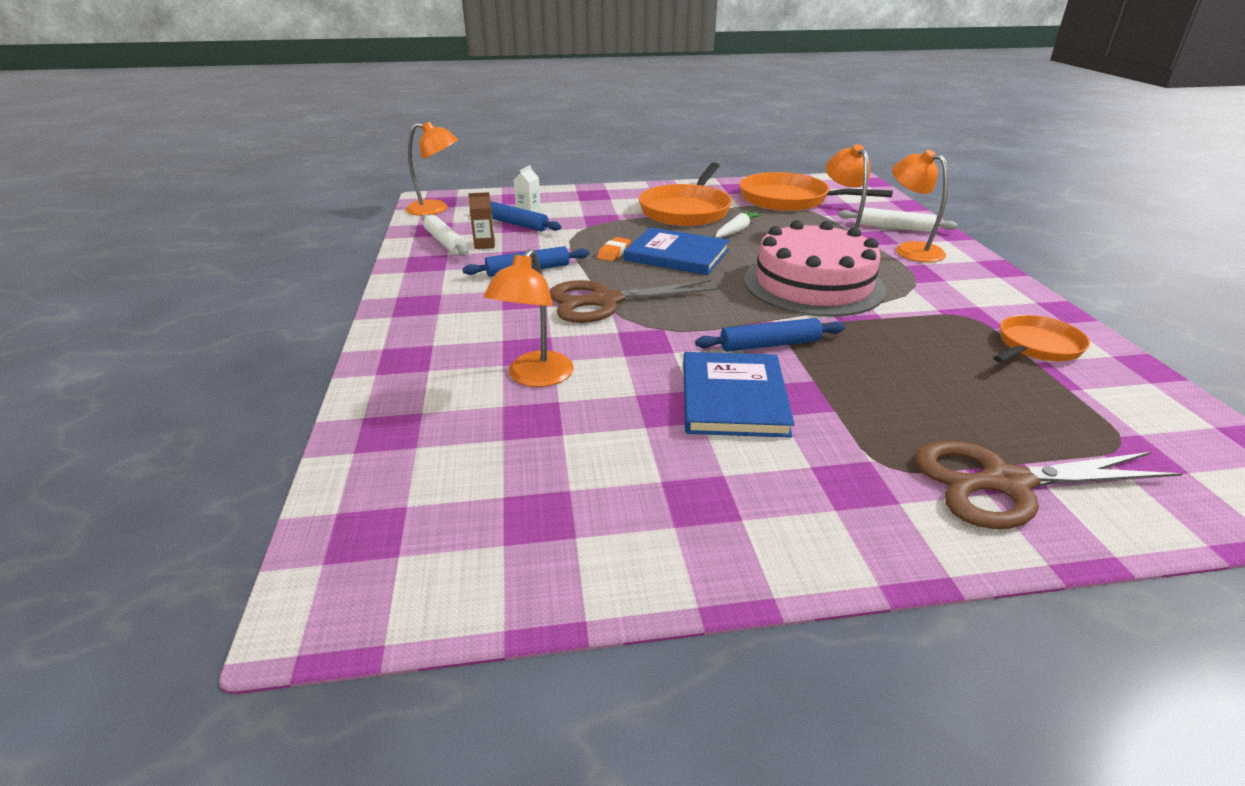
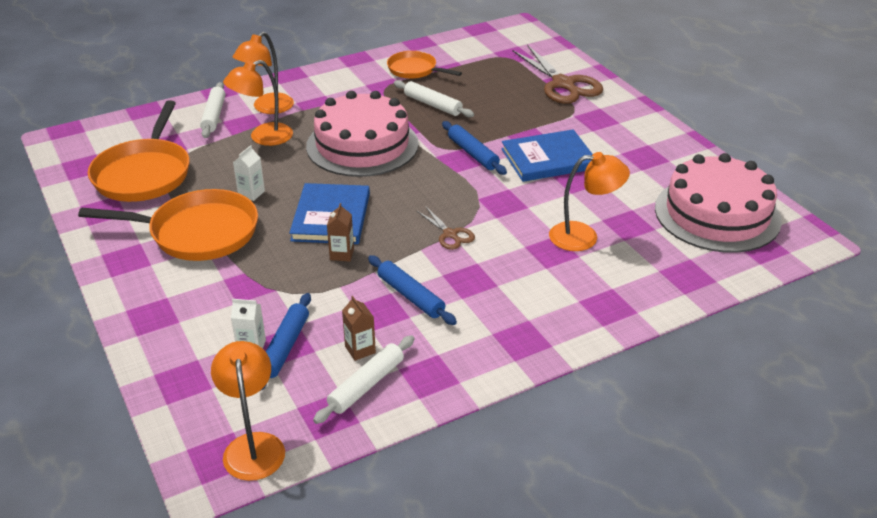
camera: 110 degrees left, 5 degrees up
brown scissors [550,280,721,323] -> brown scissors [417,207,475,250], size x0.50
orange eraser [597,237,631,261] -> brown carton [327,203,354,262]
white carrot [715,210,763,238] -> white carton [233,145,265,201]
none -> white rolling pin [394,80,474,117]
none -> pink cake [655,153,782,253]

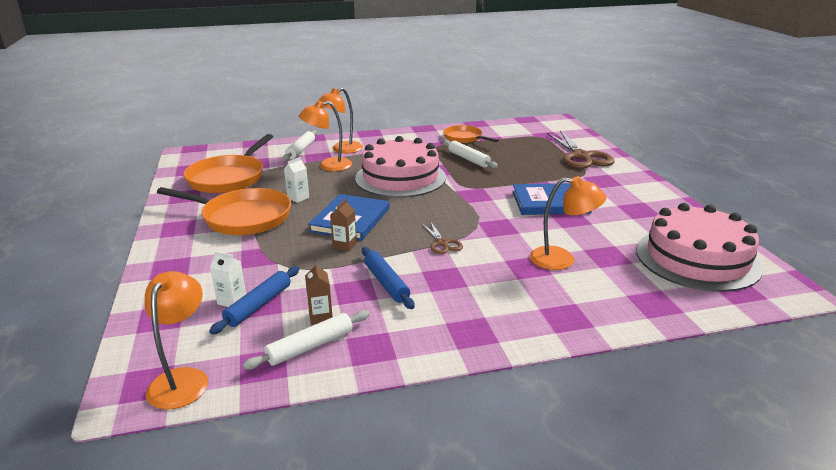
camera: 15 degrees right, 10 degrees down
blue rolling pin [442,121,507,175] -> none

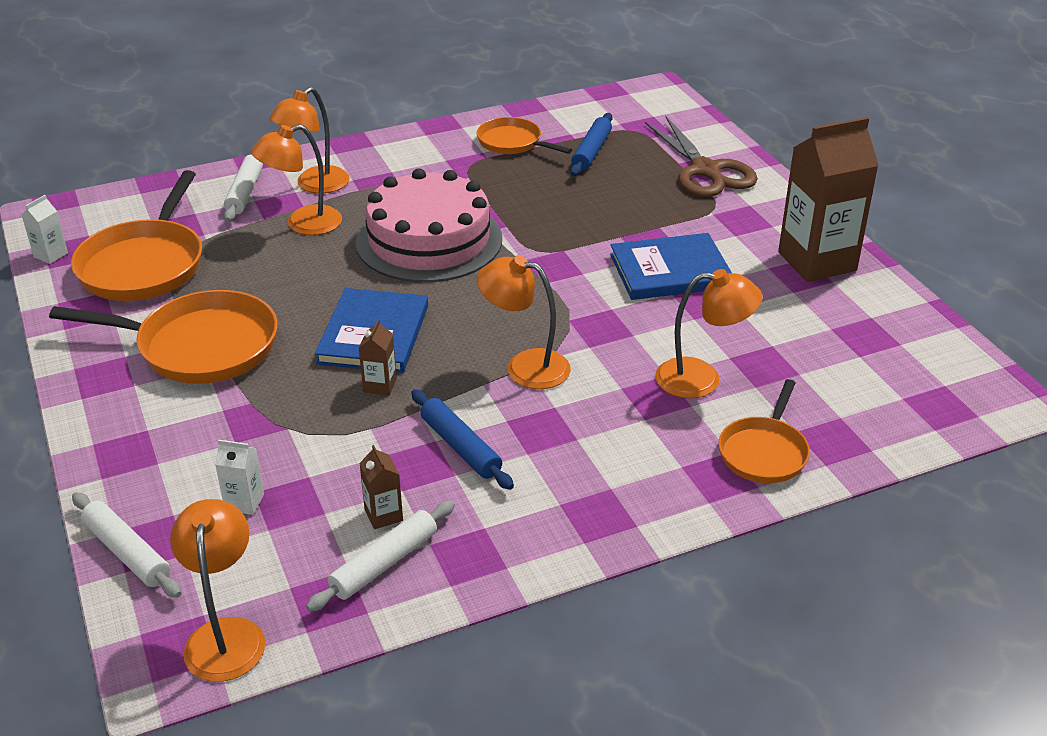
camera: 10 degrees left, 10 degrees up
blue rolling pin [209,266,299,335] -> blue rolling pin moved to [570,113,613,176]
white carton [284,157,309,203] -> white carton moved to [22,195,68,264]
brown scissors [422,222,463,254] -> orange lamp [477,255,571,389]
white rolling pin [443,140,498,169] -> white rolling pin moved to [72,492,182,598]
pink cake [636,203,763,292] -> none
none -> orange pan [718,379,810,483]
none -> brown carton [778,117,879,282]

